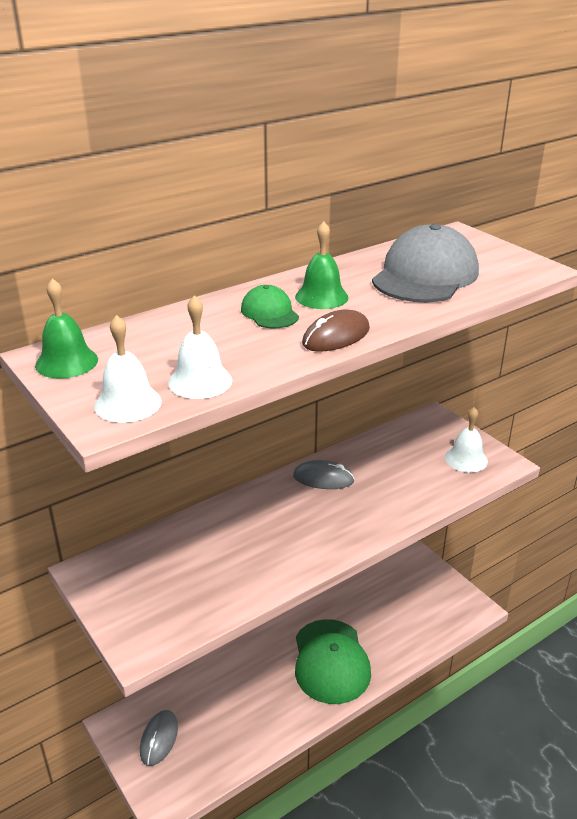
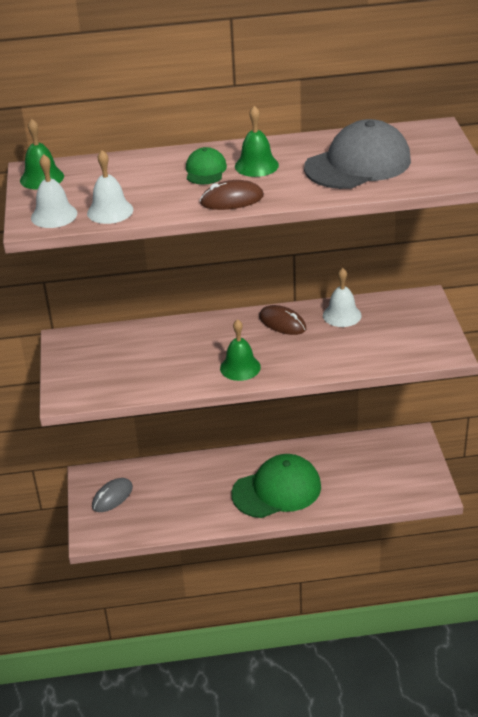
camera: 30 degrees right, 5 degrees up
grey mouse [293,460,355,489] -> brown mouse [259,305,306,335]
green cap [295,619,371,704] -> green cap turned 135 degrees counterclockwise [232,454,321,518]
white bell [445,407,488,472] -> white bell moved to [323,268,362,327]
none -> green bell [220,319,261,381]

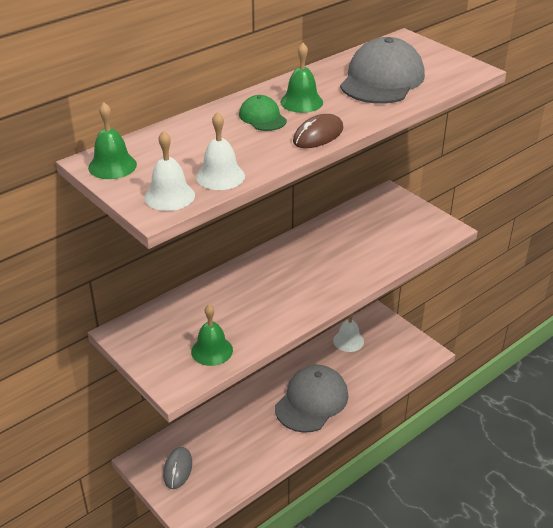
camera: 35 degrees left, 0 degrees up
green bell [220,319,261,381] -> green bell moved to [191,305,233,366]
green cap [232,454,321,518] -> grey cap [275,365,348,433]
brown mouse [259,305,306,335] -> none
white bell [323,268,362,327] -> white bell moved to [333,312,364,352]

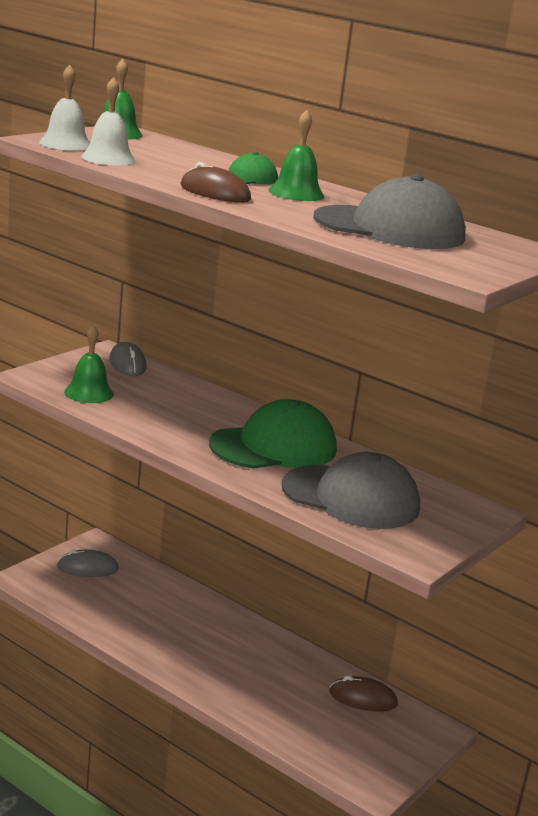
camera: 75 degrees right, 15 degrees down
grey cap [275,365,348,433] -> grey cap moved to [282,452,420,529]
white bell [333,312,364,352] -> brown mouse [329,676,398,712]
none -> grey mouse [109,342,147,376]
none -> green cap [209,399,337,469]

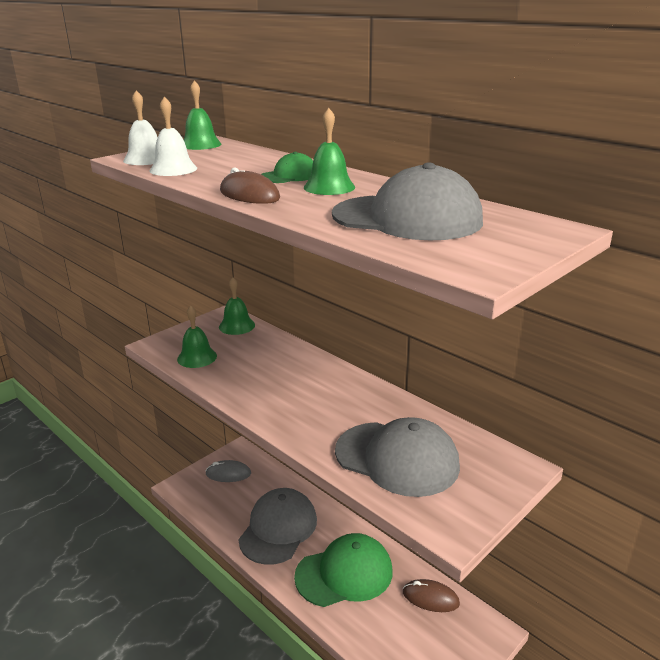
camera: 10 degrees right, 5 degrees up
grey mouse [109,342,147,376] -> green bell [219,277,255,335]
green cap [209,399,337,469] -> green cap moved to [294,533,393,607]
none -> grey cap [238,488,317,565]

